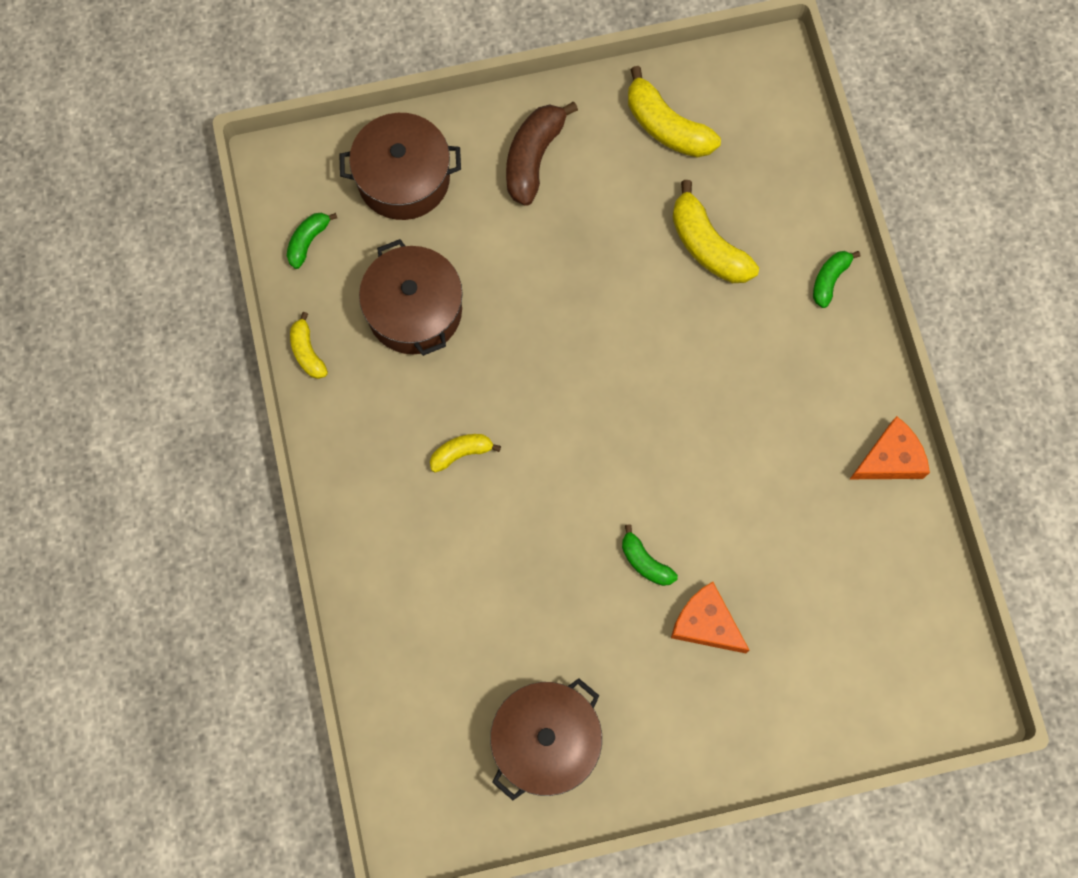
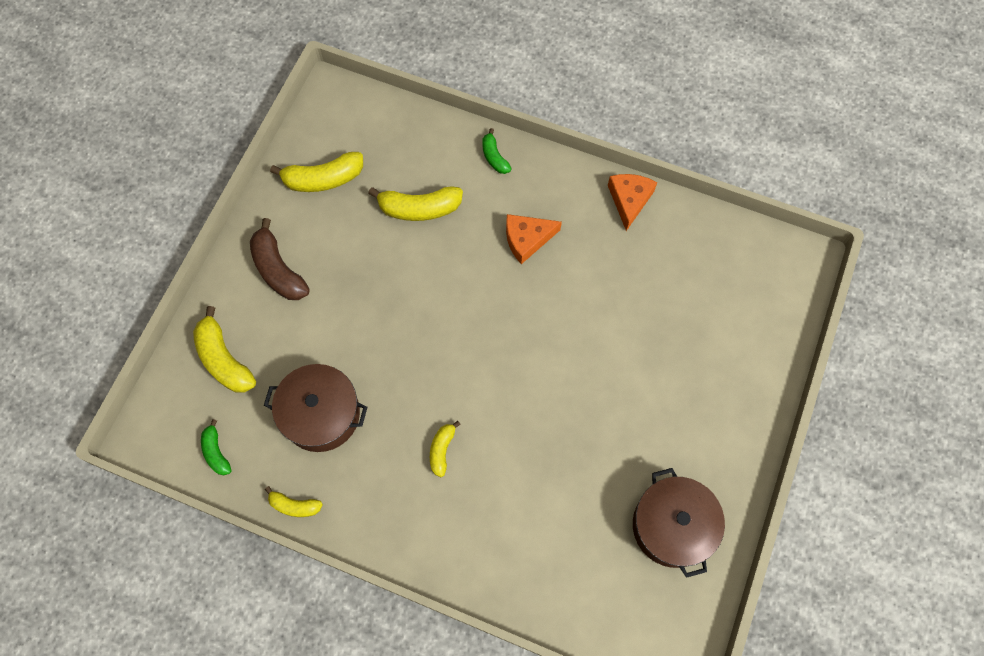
camera: 55 degrees left, 5 degrees down
brown pot [339,113,461,220] -> yellow banana [193,306,256,393]
green banana [622,524,678,586] -> none
orange cheese [671,582,750,653] -> orange cheese moved to [506,214,562,264]

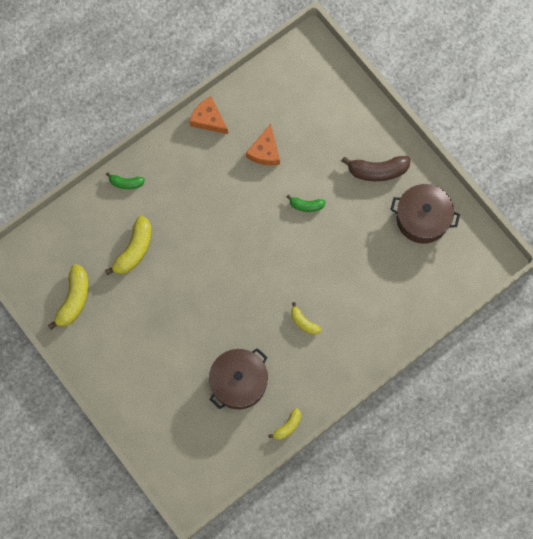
camera: 60 degrees left, 5 degrees up
yellow banana [193,306,256,393] -> none
green banana [201,419,232,476] -> green banana moved to [286,195,326,212]
brown banana [250,218,310,300] -> brown banana moved to [342,156,411,181]
orange cheese [506,214,562,264] -> orange cheese moved to [246,124,280,166]

